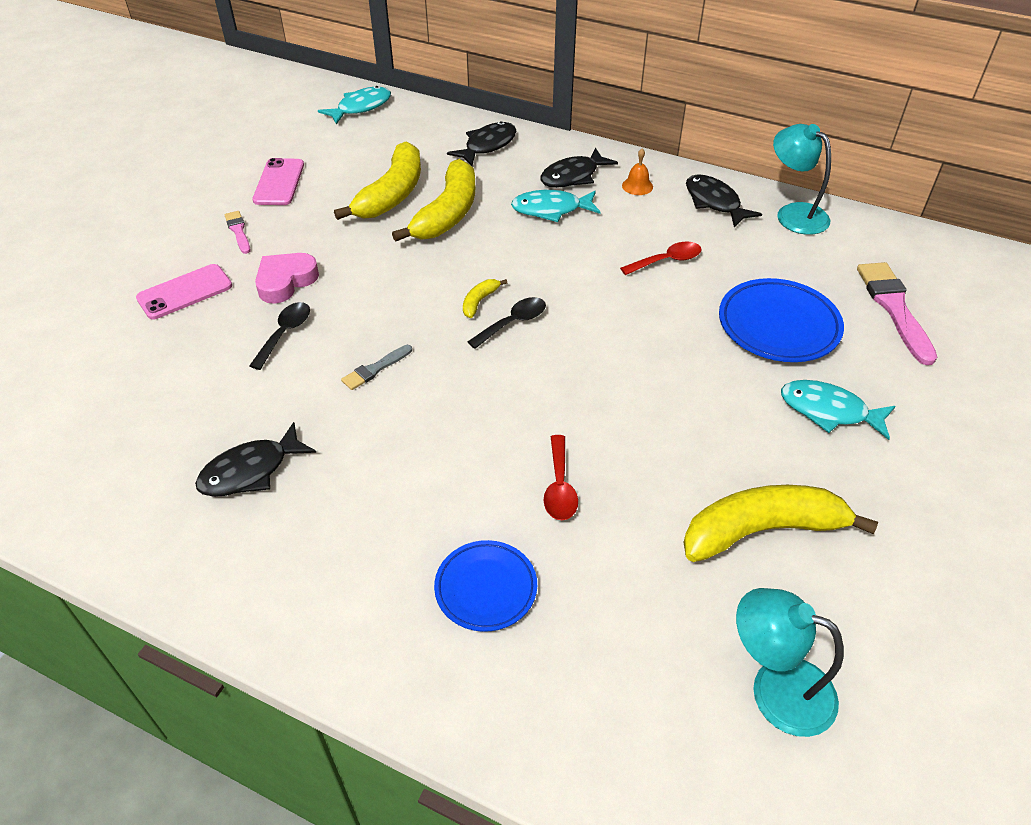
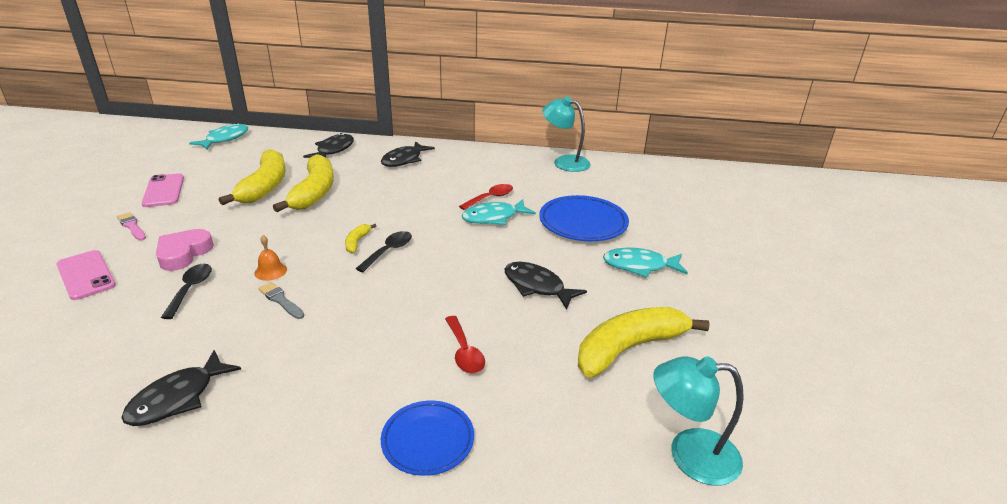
camera: 20 degrees left, 15 degrees down
pink phone [136,264,232,319] -> pink phone turned 75 degrees counterclockwise [56,250,116,300]
grey brush [341,345,412,390] -> grey brush turned 105 degrees clockwise [259,282,304,319]
turquoise fish [511,190,601,222] -> turquoise fish moved to [462,199,536,225]
orange bell [622,149,653,195] -> orange bell moved to [254,235,287,281]
black fish [686,174,762,228] -> black fish moved to [504,262,587,310]
pink brush [857,262,937,365] -> none

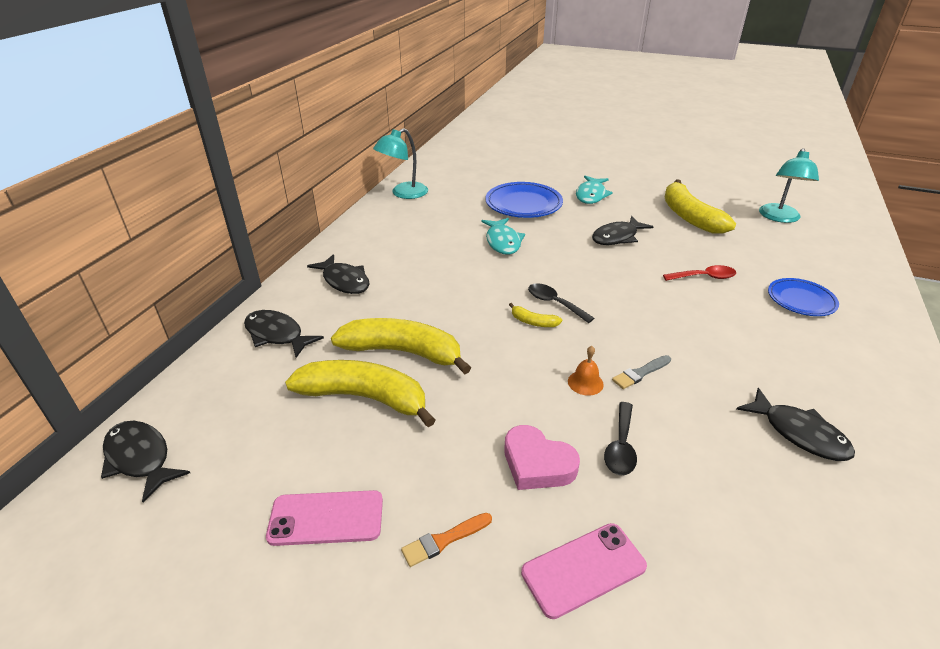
camera: 75 degrees left, 5 degrees up
pink brush [117,212,146,241] -> orange brush [401,513,492,567]
black spoon [161,264,212,319] -> black spoon turned 90 degrees counterclockwise [604,402,637,475]
turquoise fish [189,123,248,150] -> black fish [101,421,190,503]
red spoon [459,184,513,210] -> none

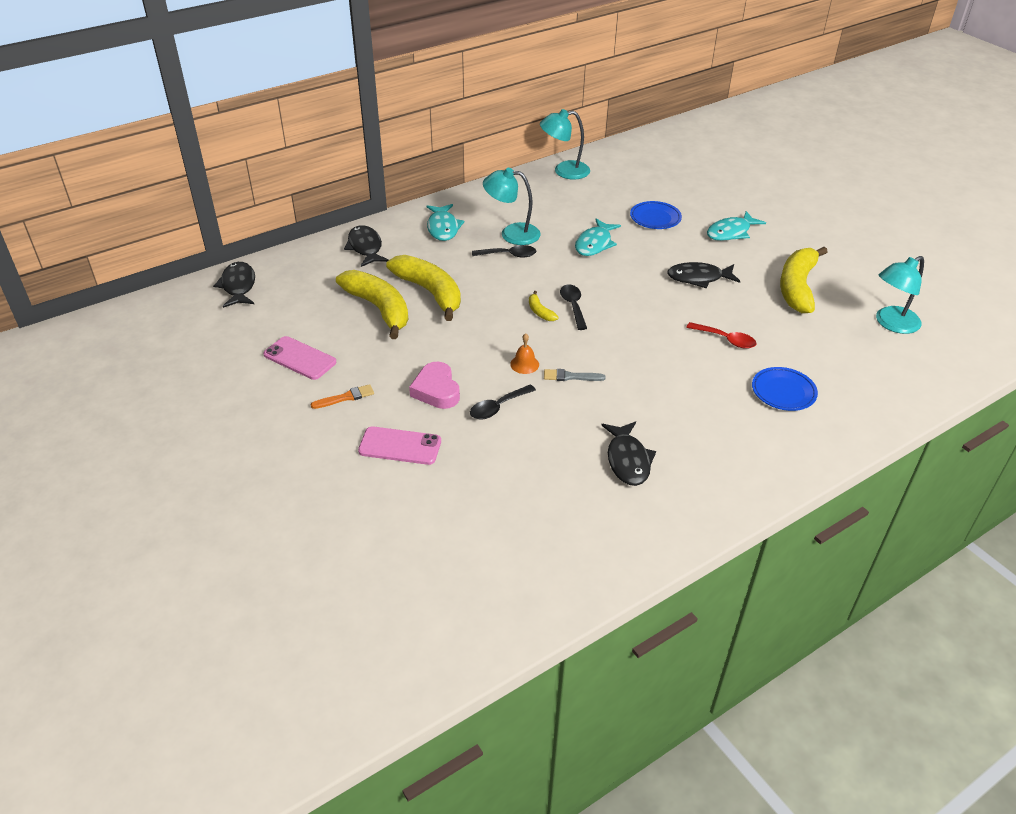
camera: 35 degrees right, 5 degrees up
black fish [307,254,370,294] -> turquoise fish [426,204,464,241]
orange brush [401,513,492,567] -> orange brush turned 150 degrees clockwise [311,384,374,409]
blue plate [485,182,563,218] -> blue plate [630,201,682,229], size x0.65
none -> black spoon [472,245,536,258]
none -> turquoise lamp [483,168,541,245]

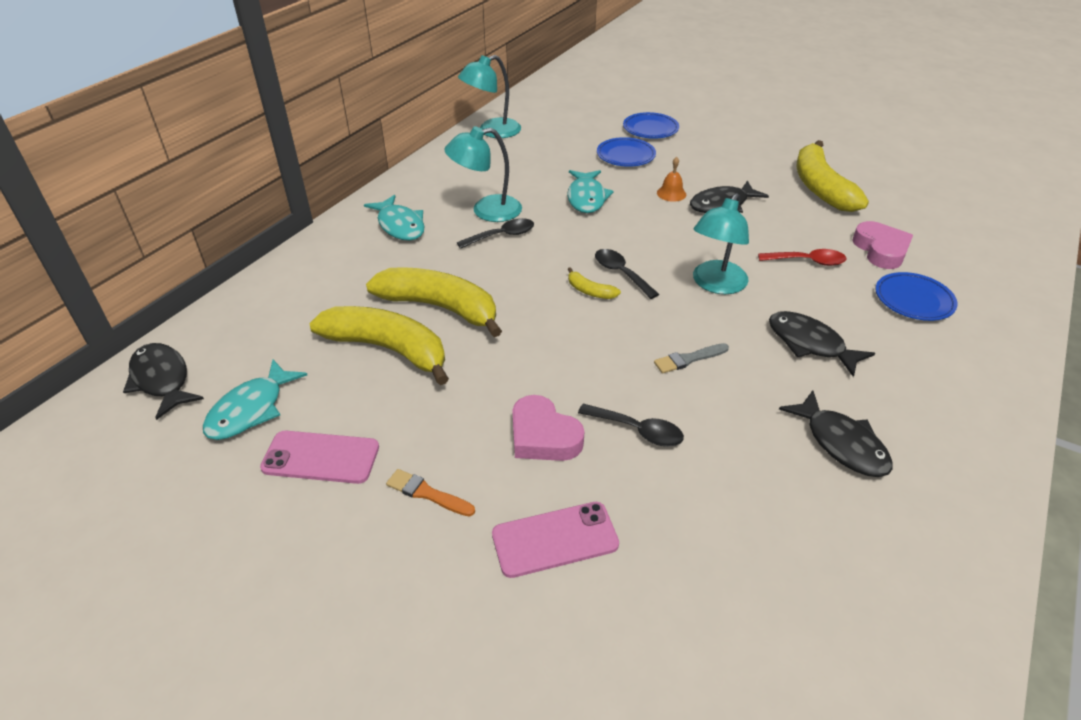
camera: 25 degrees left, 0 degrees up
orange brush [311,384,374,409] -> orange brush turned 105 degrees counterclockwise [386,469,475,517]
black fish [344,225,389,267] -> black fish moved to [769,311,875,377]
black spoon [470,385,536,419] -> black spoon turned 90 degrees counterclockwise [578,404,684,447]
orange bell [510,333,539,374] -> orange bell moved to [657,157,686,202]
turquoise fish [707,211,766,241] -> turquoise fish moved to [203,360,307,440]
turquoise lamp [876,256,924,334] -> turquoise lamp moved to [693,193,749,294]
none -> blue plate [623,112,679,139]
none -> pink heart [852,221,913,269]

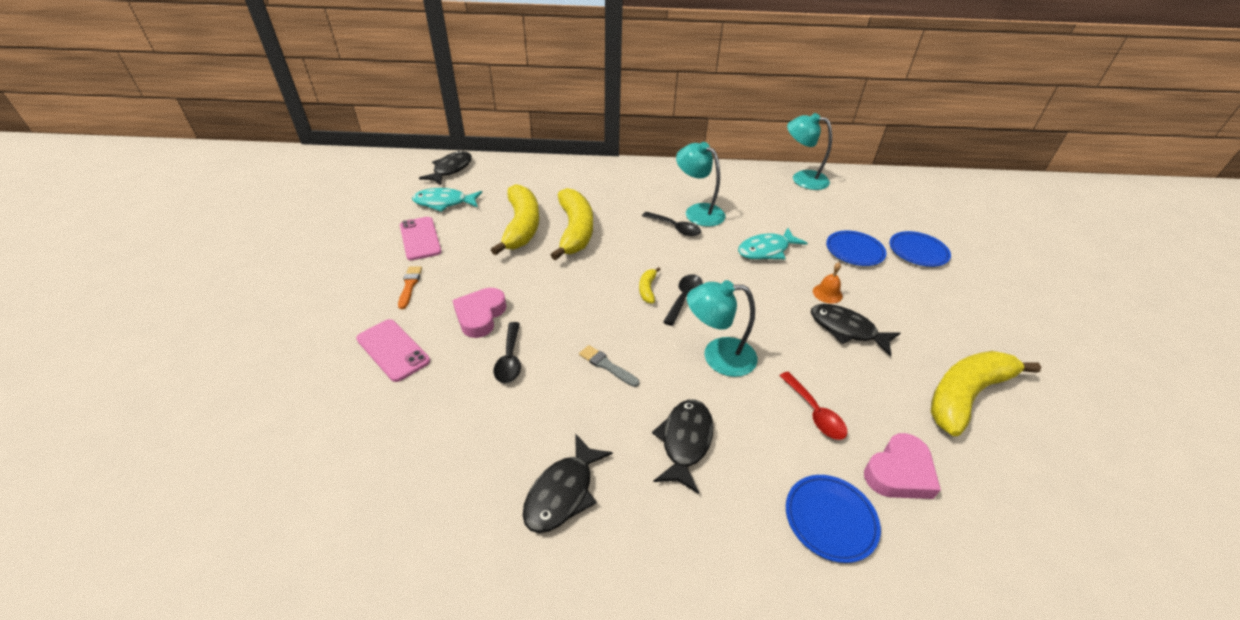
camera: 60 degrees right, 0 degrees up
turquoise fish [364,195,425,241] -> none

